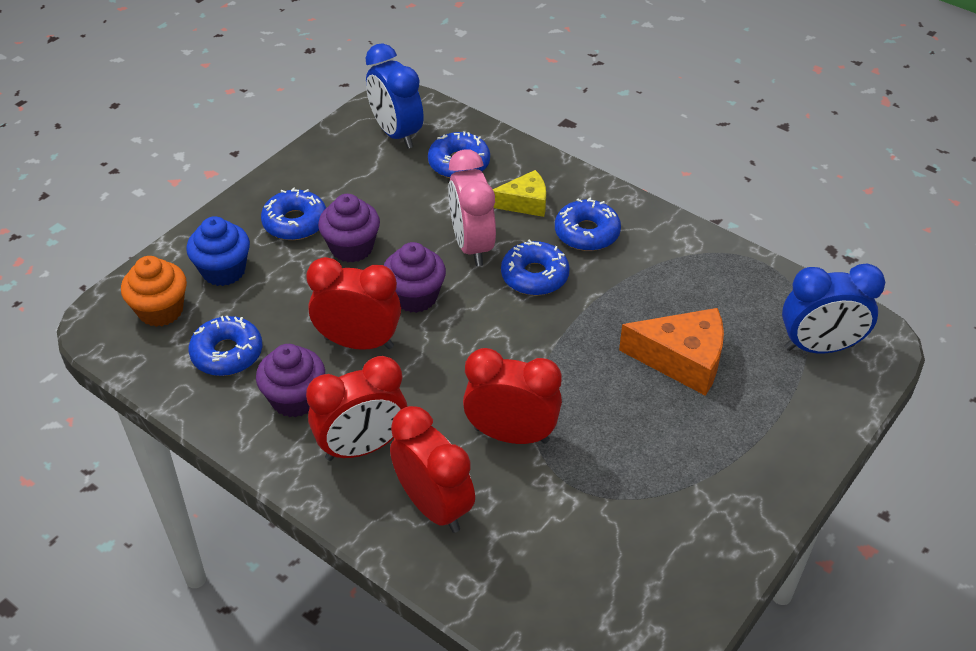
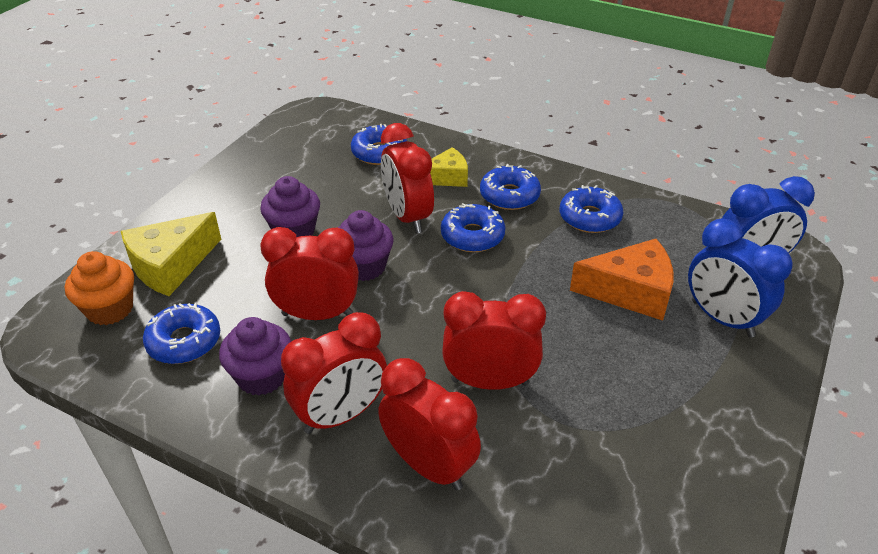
camera: 10 degrees left, 5 degrees down
blue cupcake [186,216,250,286] -> yellow cheese [121,212,221,296]
blue donut [261,187,326,240] -> blue donut moved to [560,185,623,233]
blue clock [365,43,424,149] -> blue clock moved to [688,219,793,338]
pink clock [448,149,496,266] -> red clock [381,123,434,233]

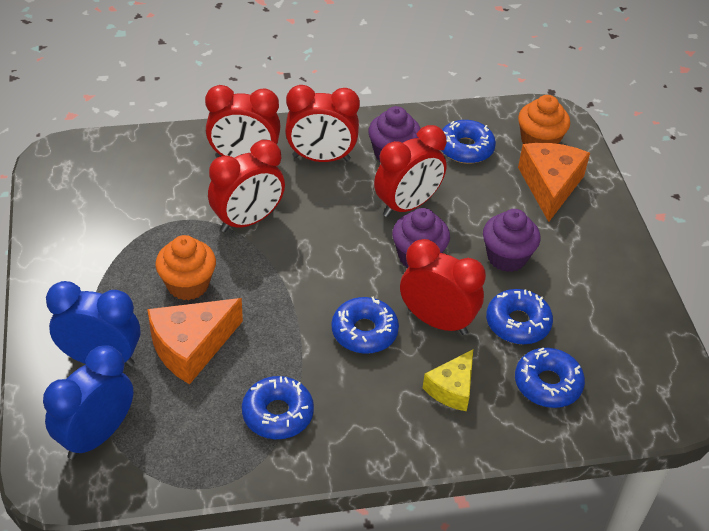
camera: 140 degrees right, 5 degrees up
yellow cheese [121,212,221,296] -> orange cheese [518,143,590,222]
red clock [281,312,387,434] -> red clock turned 105 degrees counterclockwise [285,85,360,162]
blue donut [480,164,541,210] -> blue donut moved to [486,289,553,344]
none -> orange cupcake [156,235,216,300]

